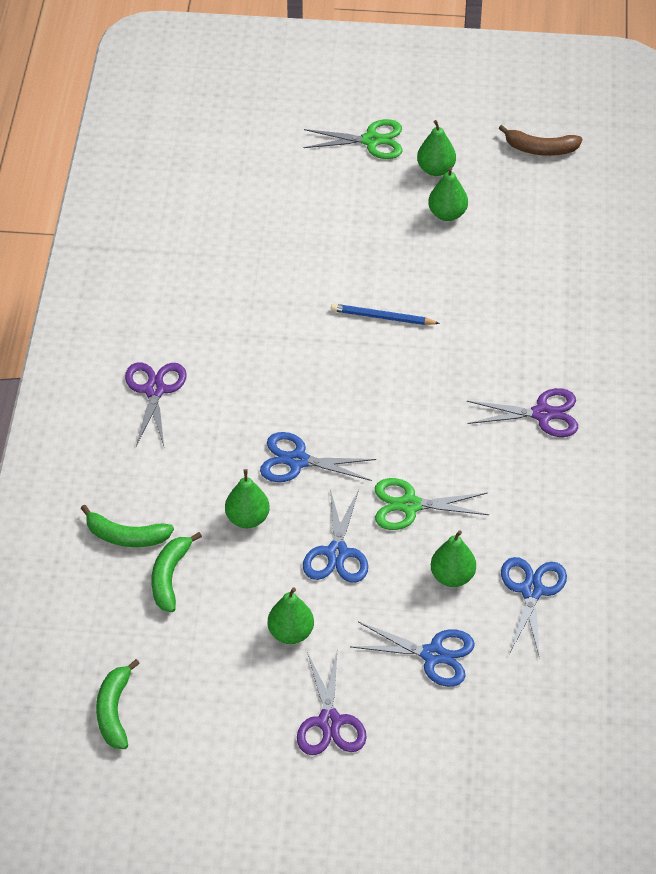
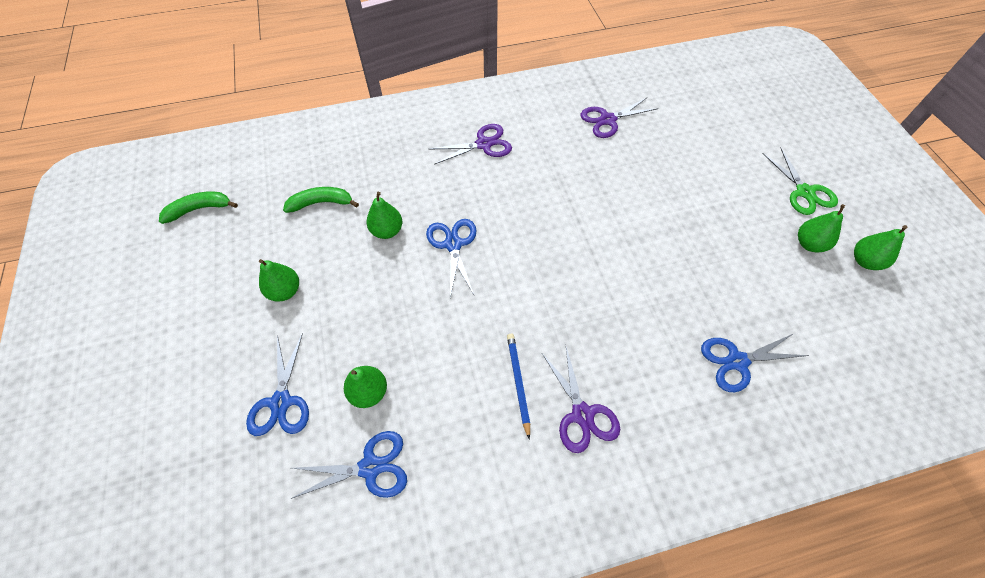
camera: 70 degrees right, 10 degrees up
green banana [81,504,174,547] -> none
purple scissors [297,652,367,755] -> purple scissors moved to [581,98,659,138]
blue scissors [303,489,368,583] -> blue scissors moved to [701,334,809,392]
blue pencil [331,304,440,325] -> blue pencil moved to [507,334,530,440]
green scissors [375,478,489,530] -> none
green pear [428,167,468,221] -> green pear moved to [854,225,907,270]
brown banana [499,125,582,156] -> none

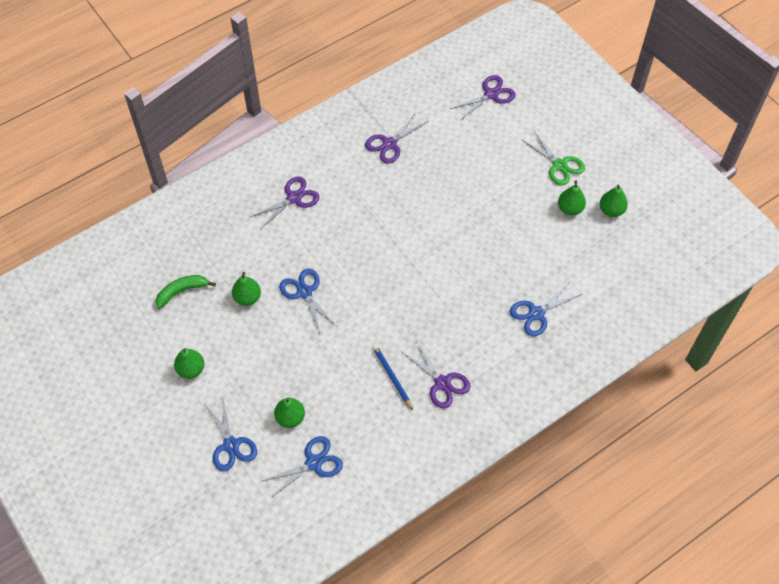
camera: 20 degrees left, 0 degrees up
green banana [159,191,238,224] -> none
none -> purple scissors [450,75,516,120]

